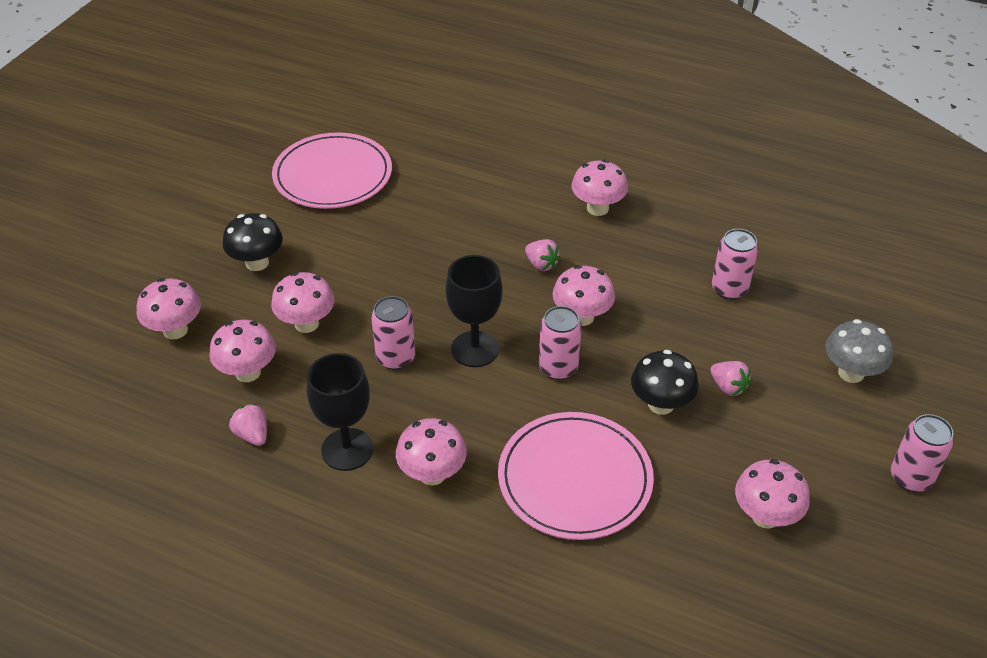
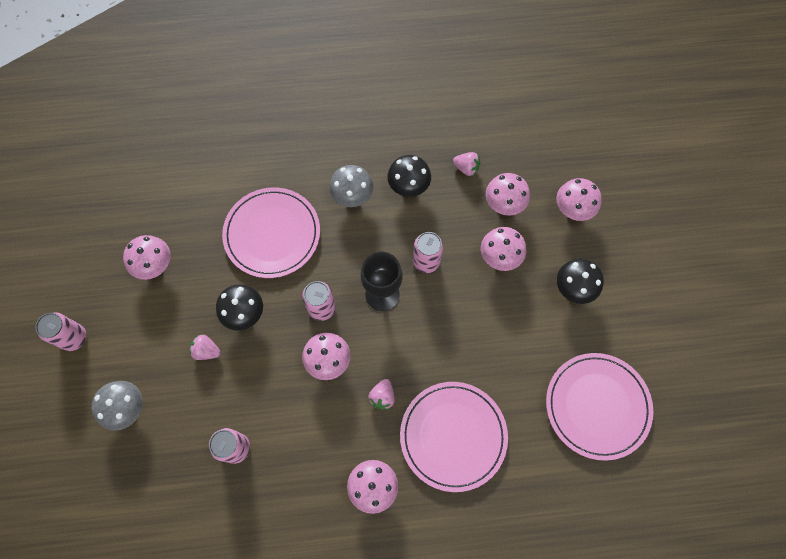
camera: 150 degrees right, 25 degrees up
black goblet [307,353,373,471] -> black mushroom [387,155,431,197]
pink mushroom [396,418,467,485] -> grey mushroom [329,165,373,207]
pink strawberry [525,239,561,271] -> pink strawberry turned 90 degrees counterclockwise [368,379,395,410]
none -> pink plate [400,382,508,492]

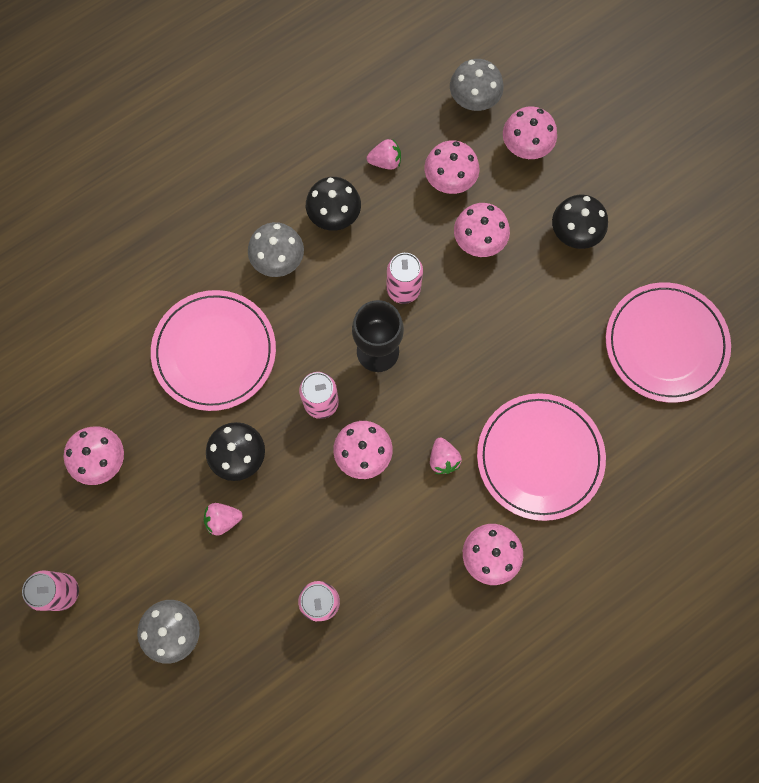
camera: 30 degrees left, 5 degrees up
none -> grey mushroom [450,59,504,111]

